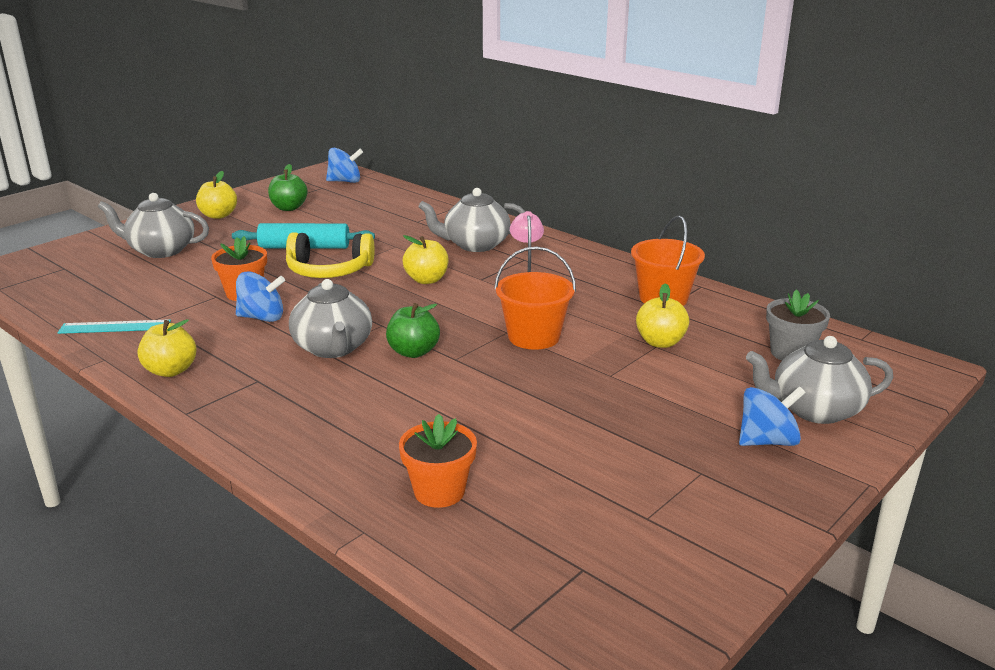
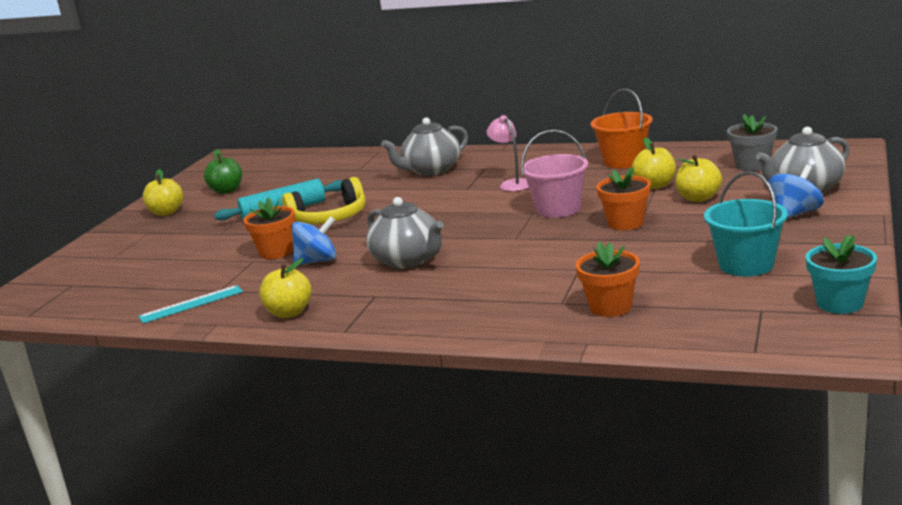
camera: 20 degrees left, 5 degrees down
grey teapot [98,193,209,258] -> none
blue spinning top [326,148,363,183] -> none
green apple [386,303,440,358] -> none
yellow apple [403,235,449,284] -> yellow apple moved to [675,155,722,202]
orange bucket [494,246,576,350] -> pink bucket [521,130,588,218]
none -> orange flower pot [596,167,651,230]
none -> turquoise bucket [704,171,788,276]
none -> turquoise flower pot [806,235,877,314]

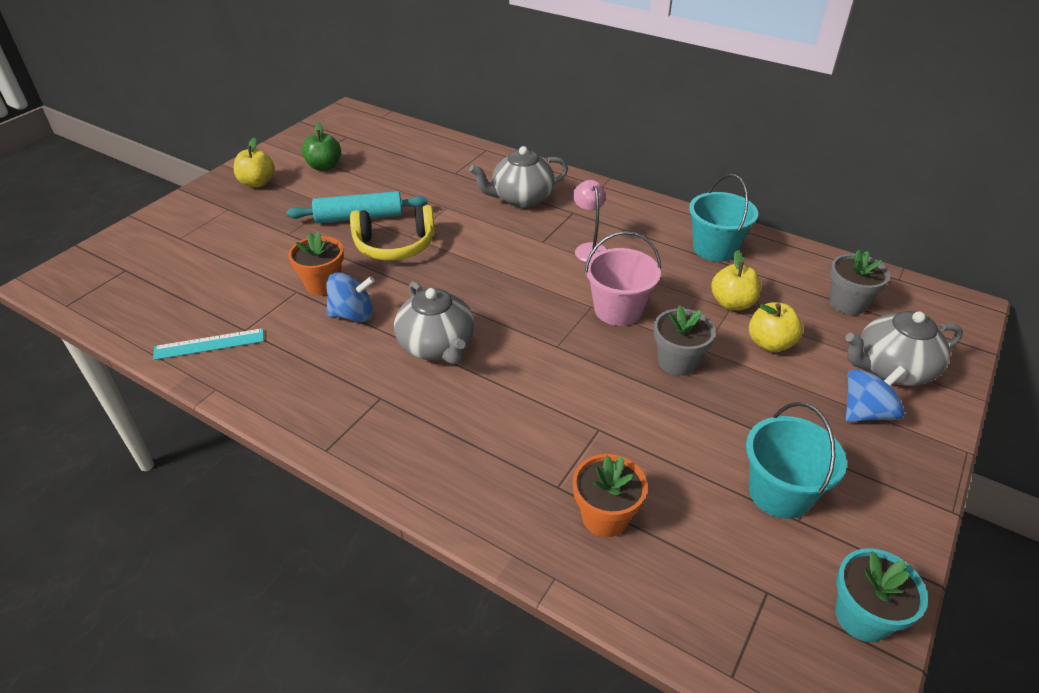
camera: 10 degrees right, 20 degrees up
yellow apple [259,258,312,318] -> none
orange bucket [591,89,653,169] -> turquoise bucket [689,174,758,262]
orange flower pot [596,167,651,230] -> grey flower pot [654,305,716,376]

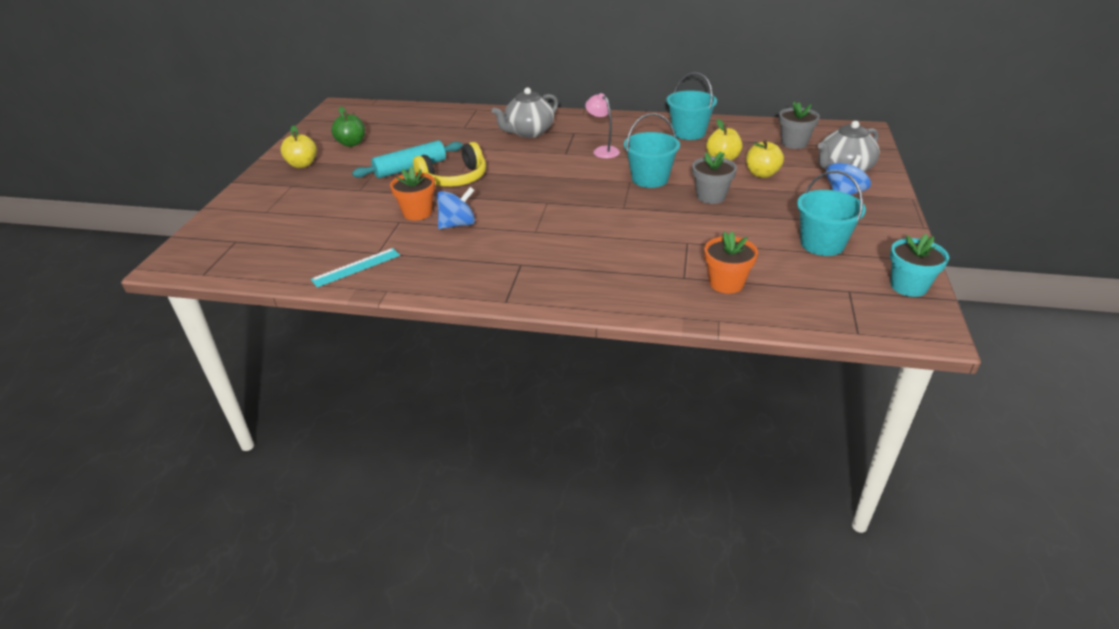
camera: 20 degrees left, 5 degrees down
grey teapot [394,281,475,364] -> none
pink bucket [585,231,661,326] -> turquoise bucket [624,113,680,188]

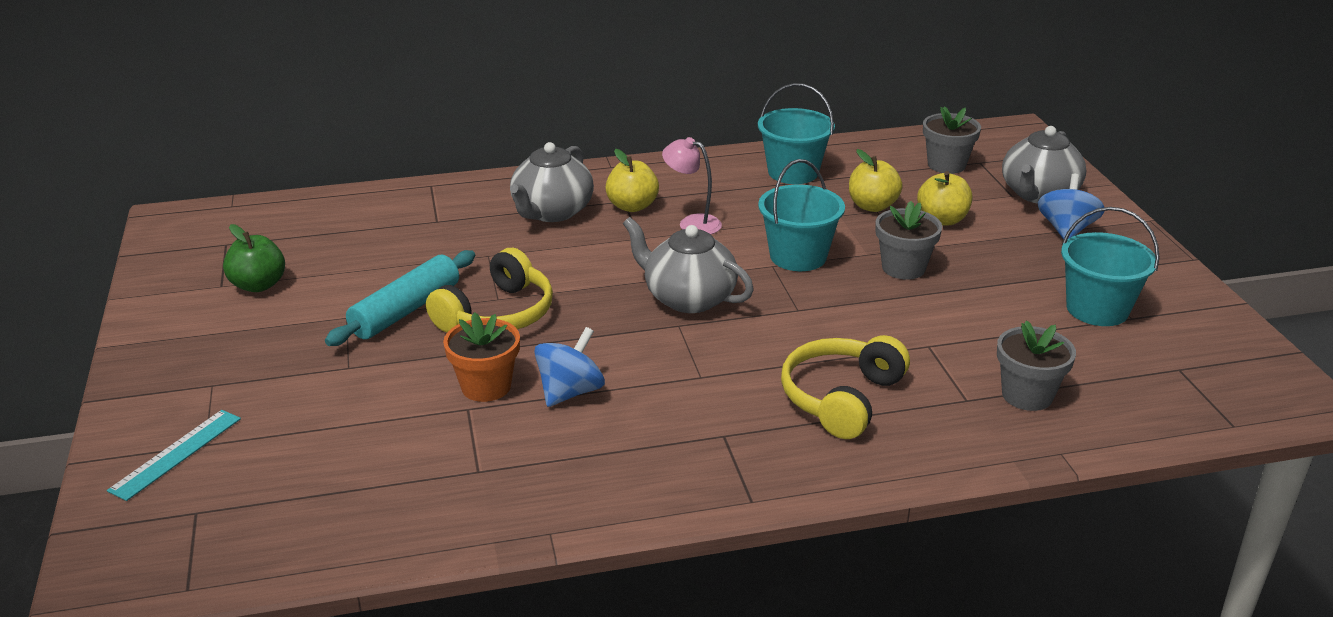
camera: 25 degrees left, 5 degrees down
yellow apple [281,125,317,168] -> yellow apple moved to [605,149,659,212]
turquoise ruler [311,248,400,287] -> turquoise ruler moved to [107,410,241,501]
orange flower pot [704,232,758,294] -> grey flower pot [997,320,1076,411]
turquoise flower pot [890,234,949,297] -> none
none -> grey teapot [623,217,754,313]
none -> yellow headphones [781,335,910,439]

